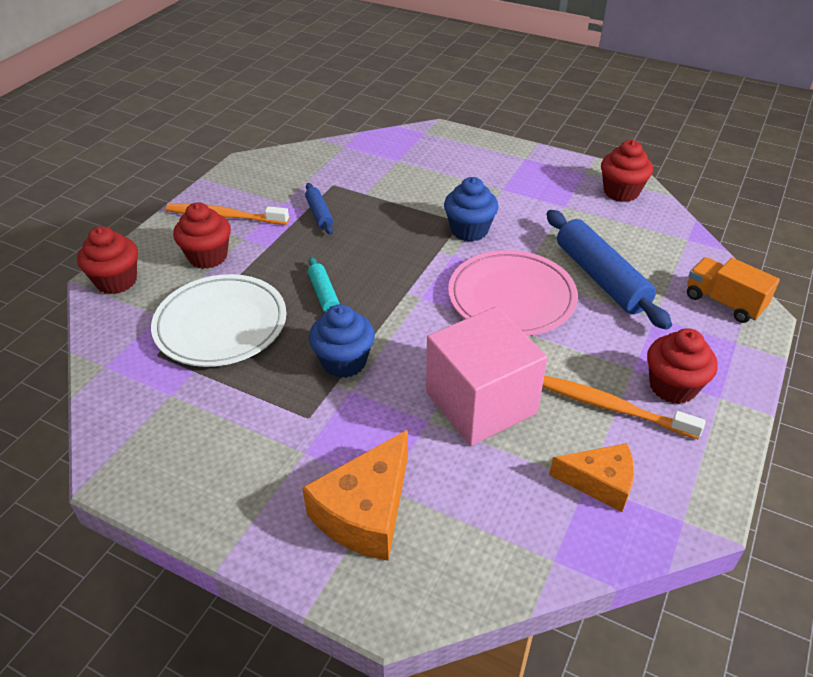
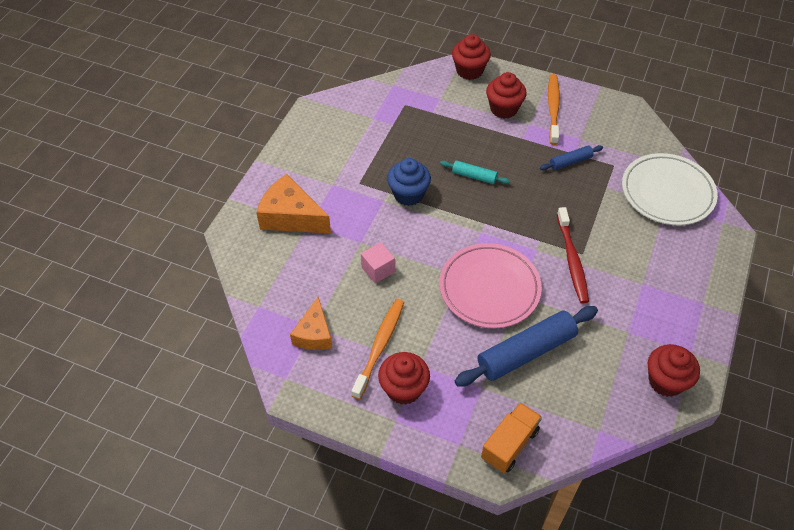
camera: 85 degrees right, 10 degrees up
white plate [151,274,286,367] -> white plate moved to [622,153,718,225]
turquoise rolling pin [308,257,340,313] -> turquoise rolling pin turned 45 degrees clockwise [440,160,510,184]
pink cube [426,307,547,446] -> pink cube [361,242,395,284], size x0.44
blue cupcake [444,177,498,242] -> red toothbrush [557,207,589,303]

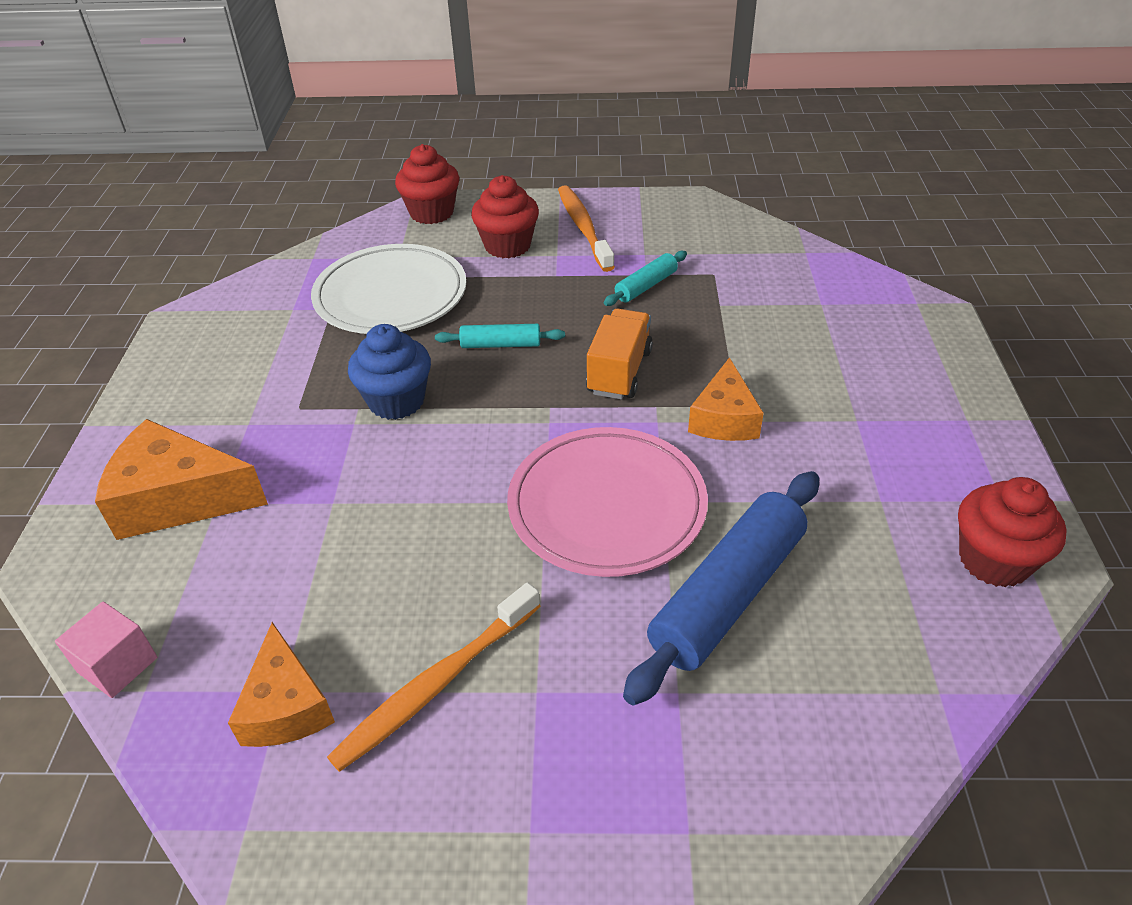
camera: 20 degrees left, 10 degrees down
orange toothbrush [351,299,404,399] -> orange toothbrush turned 135 degrees counterclockwise [327,582,540,772]
pink cube [361,242,395,284] -> pink cube moved to [55,601,157,698]
red cupcake [378,352,430,405] -> none
orange truck [481,402,542,473] -> orange truck moved to [586,309,653,399]
blue rolling pin [540,145,603,170] -> turquoise rolling pin [604,251,687,306]
red toothbrush [557,207,589,303] -> orange cheese [688,357,764,441]
white plate [622,153,718,225] -> white plate moved to [311,244,466,334]

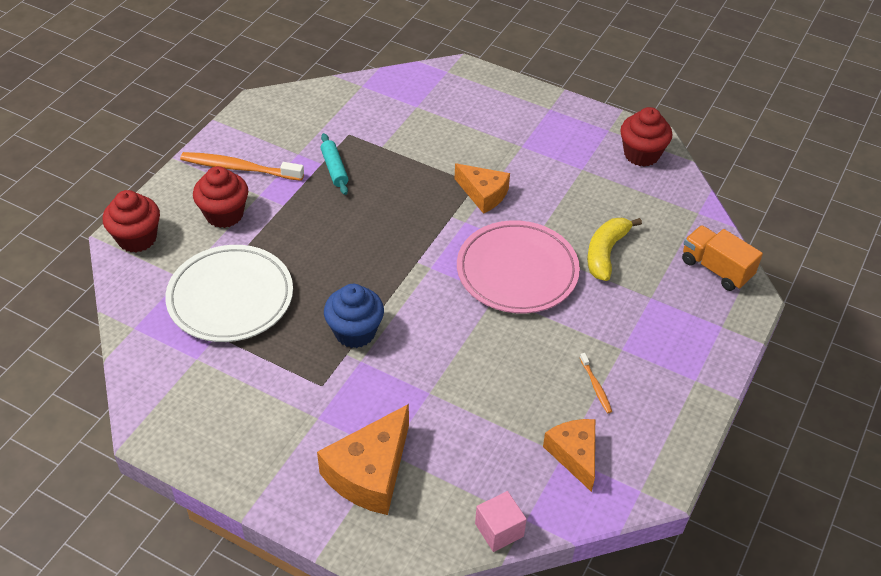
camera: 65 degrees left, 5 degrees up
orange cheese [228,622,335,747] -> orange cheese turned 120 degrees counterclockwise [543,419,595,492]
orange toothbrush [327,582,540,772] -> orange toothbrush [580,353,612,413], size x0.48
turquoise rolling pin [435,324,565,348] -> none
orange truck [586,309,653,399] -> orange truck moved to [682,225,763,291]
blue rolling pin [623,471,819,705] -> yellow banana [587,218,642,281]

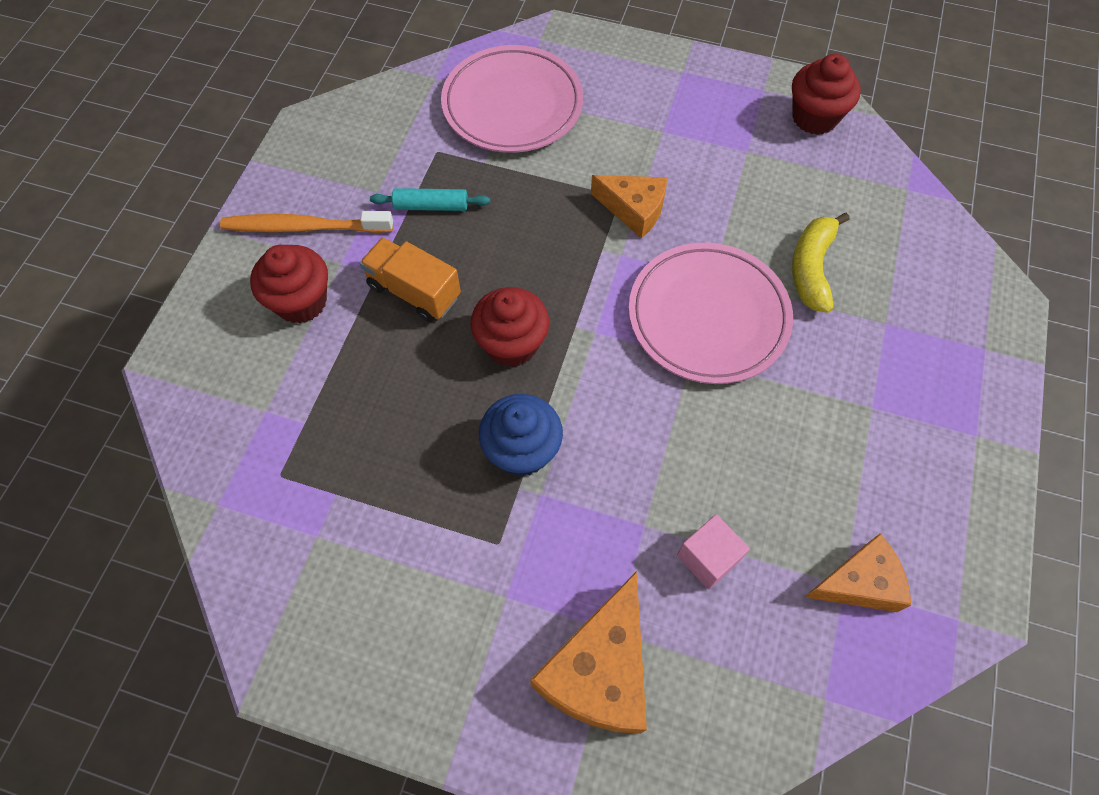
camera: 10 degrees left, 15 degrees up
red cupcake [103,190,160,252] -> red cupcake moved to [470,287,549,367]
white plate [165,245,293,342] -> none
turquoise rolling pin [321,133,348,195] -> turquoise rolling pin turned 60 degrees counterclockwise [370,188,490,211]
pink cube [475,491,527,552] -> pink cube moved to [677,514,750,589]
orange cheese [543,419,595,492] -> orange cheese turned 105 degrees clockwise [805,534,911,612]
orange toothbrush [580,353,612,413] -> none
orange truck [682,225,763,291] -> orange truck moved to [360,237,461,322]
none -> pink plate [441,45,583,153]

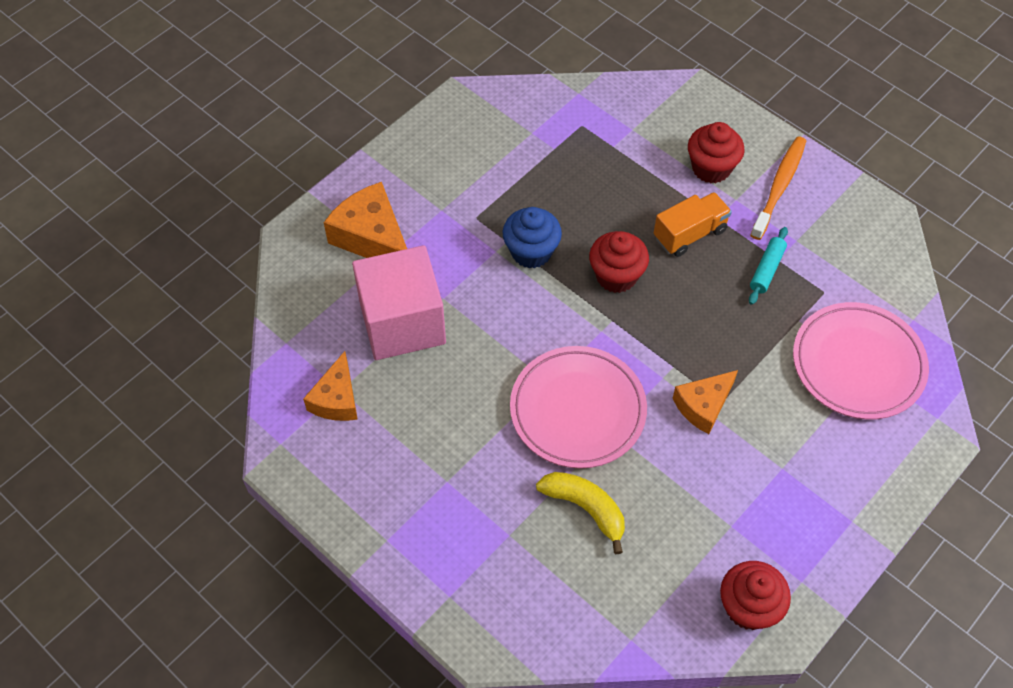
camera: 115 degrees right, 5 degrees down
pink cube [677,514,750,589] -> pink cube [352,245,446,360], size x2.26

